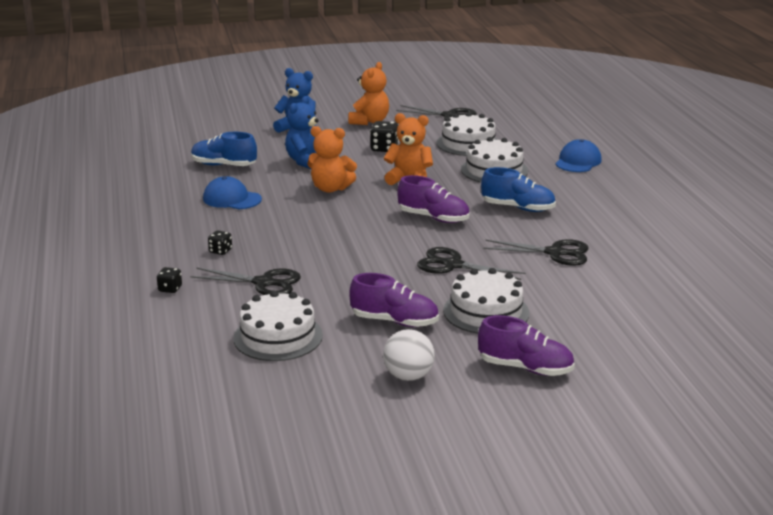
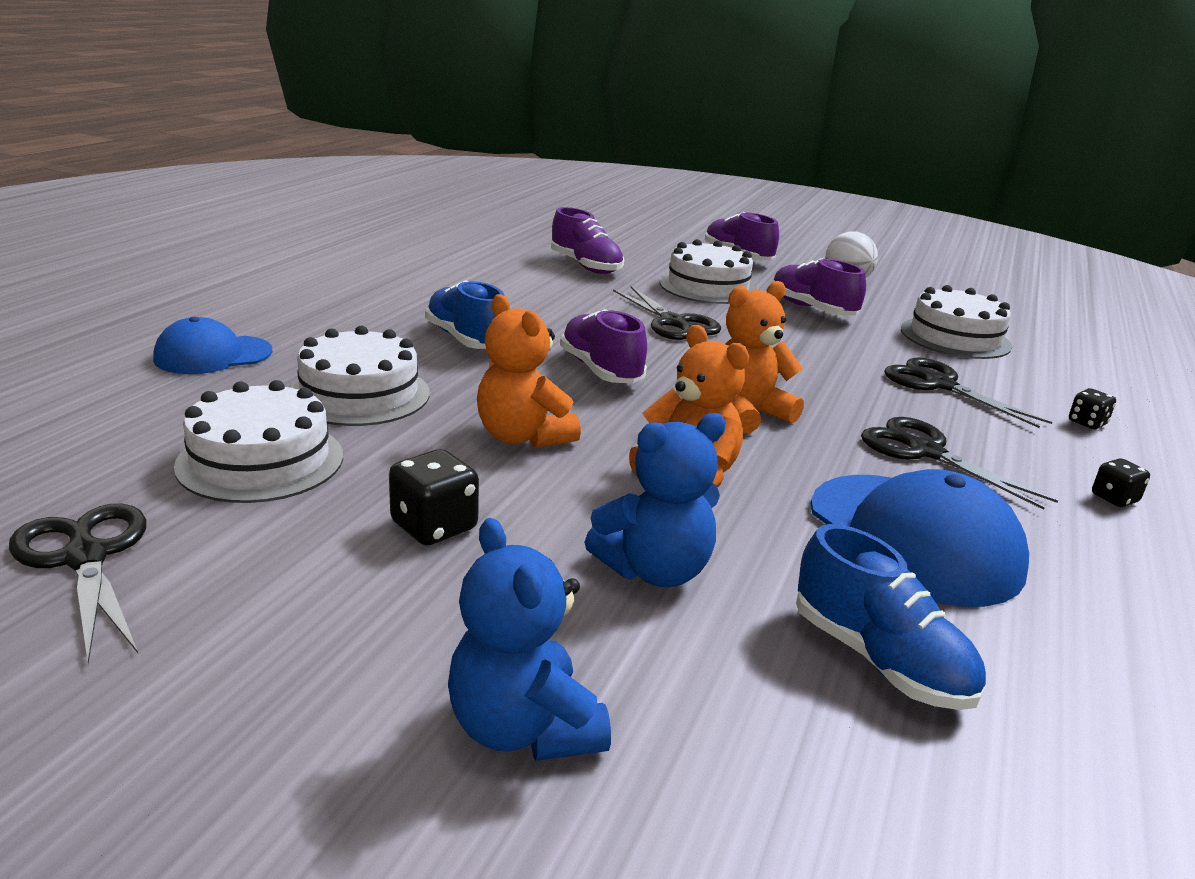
camera: 145 degrees left, 0 degrees up
blue cap [203,176,262,209] -> blue cap [811,469,1029,607], size x1.59
black dice [208,230,232,255] -> black dice moved to [1092,458,1150,507]
orange teddy bear [348,62,389,125] -> orange teddy bear moved to [725,281,804,433]
black scissors [483,239,589,266] -> black scissors moved to [861,417,1058,510]
none -> purple shoe [551,207,624,274]

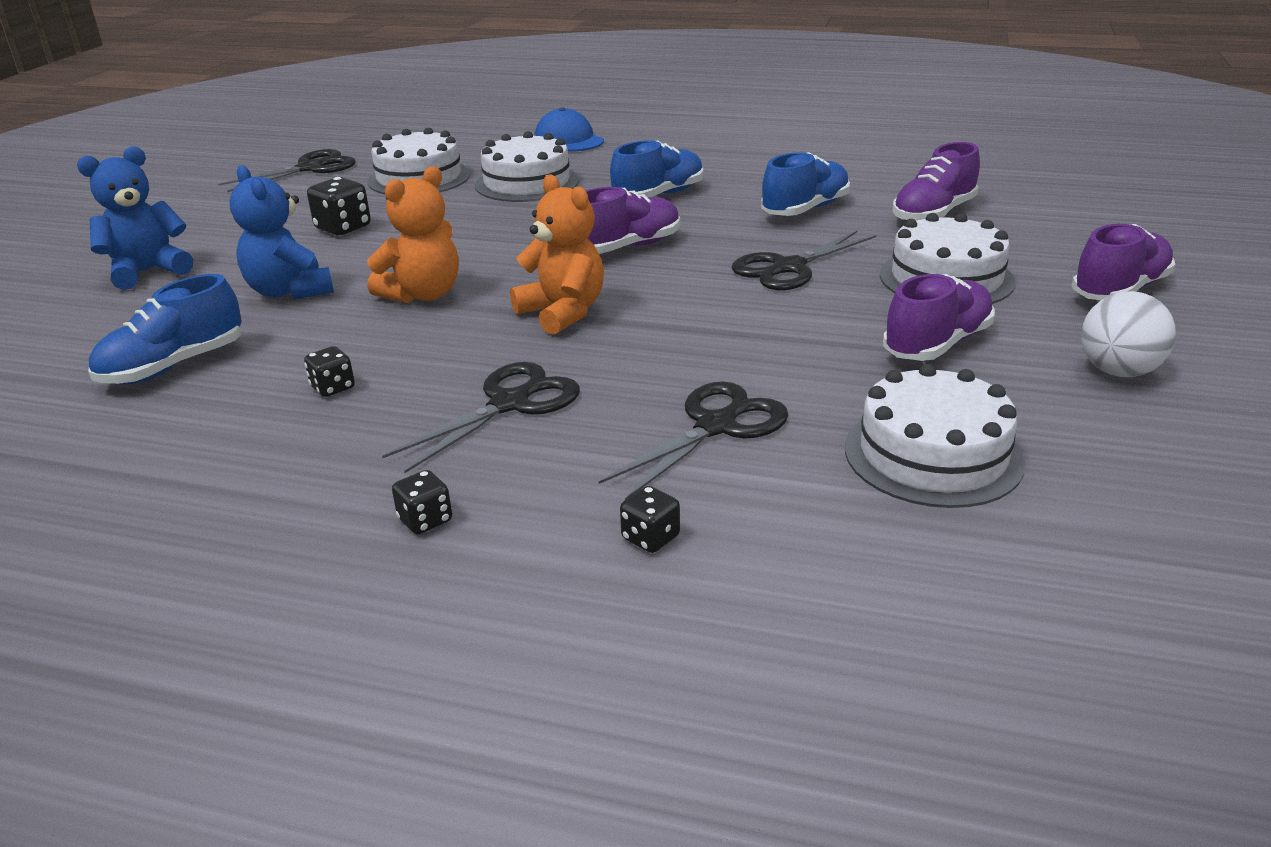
camera: 85 degrees right, 5 degrees up
orange teddy bear [477,294,581,448] -> none
blue cap [811,469,1029,607] -> black dice [304,346,355,397]
none -> blue shoe [761,152,850,216]

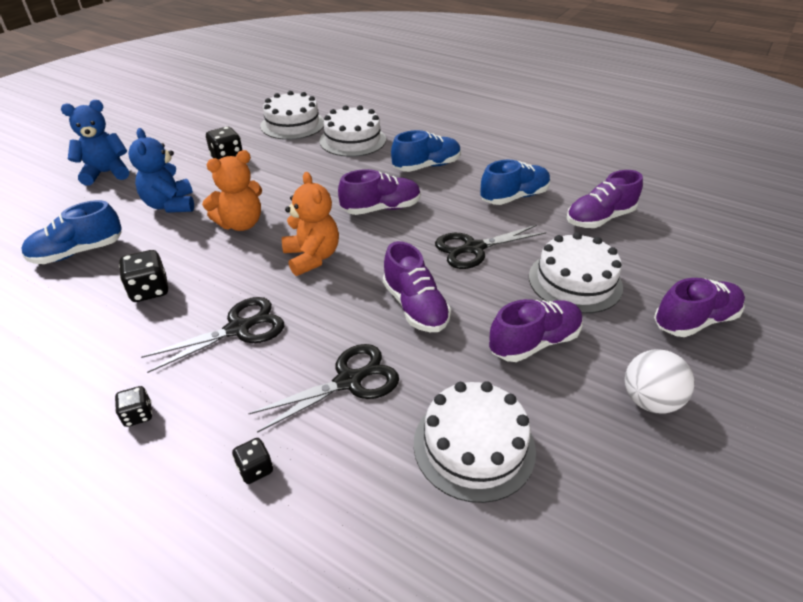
camera: 15 degrees right, 10 degrees up
black scissors [218,149,356,192] -> none
black dice [304,346,355,397] -> black dice [119,250,168,302], size x1.63
blue cap [534,107,604,151] -> none
none -> purple shoe [383,241,451,332]

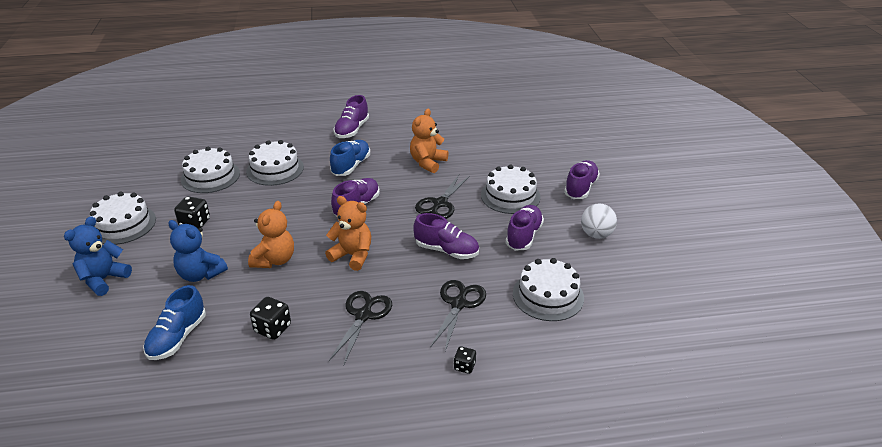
camera: 40 degrees left, 5 degrees down
black dice [115,386,153,427] -> none
blue shoe [480,160,551,205] -> orange teddy bear [410,109,448,173]
purple shoe [567,170,643,228] -> purple shoe moved to [334,95,369,138]
none -> white cake [89,192,156,245]

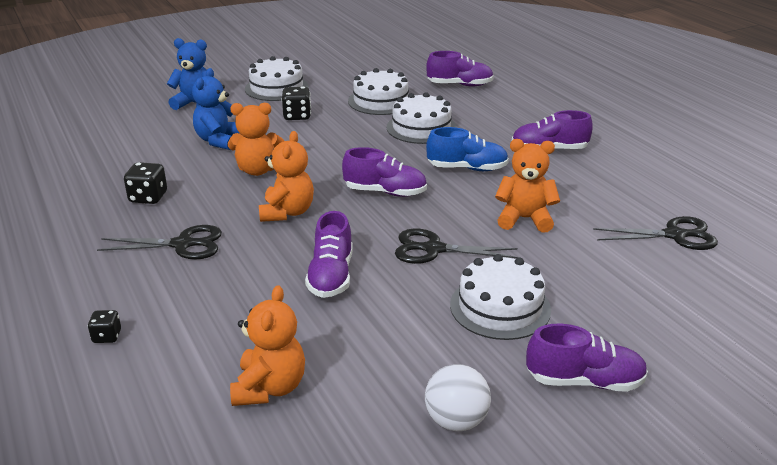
camera: 70 degrees right, 5 degrees down
blue shoe [143,285,206,360] -> none
black scissors [430,280,486,351] -> black scissors moved to [593,216,718,250]
purple shoe [506,205,544,251] -> purple shoe moved to [426,51,494,87]
white cake [513,258,584,321] -> orange teddy bear [230,285,305,406]

